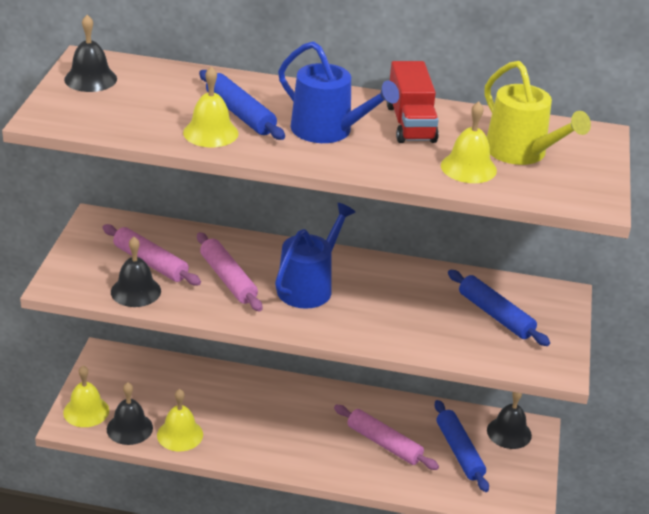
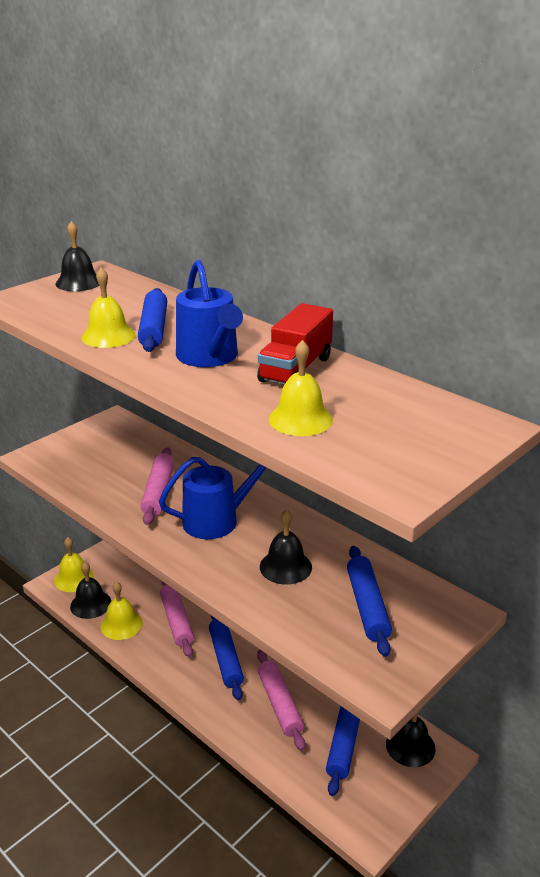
camera: 35 degrees right, 5 degrees down
pink rolling pin [103,224,201,285] -> pink rolling pin moved to [160,581,194,657]
black bell [111,237,161,307] -> black bell moved to [260,509,312,585]
yellow watering can [485,61,591,165] -> none
none -> blue rolling pin [209,616,244,700]

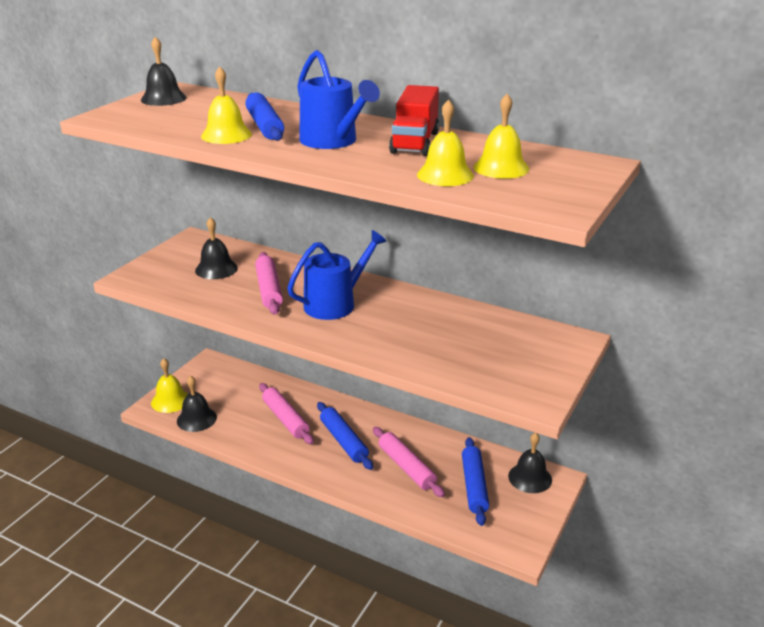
camera: 15 degrees left, 0 degrees up
yellow bell [101,582,143,640] -> yellow bell moved to [473,94,529,179]
black bell [260,509,312,585] -> black bell moved to [195,217,238,279]
blue rolling pin [347,546,392,657] -> none

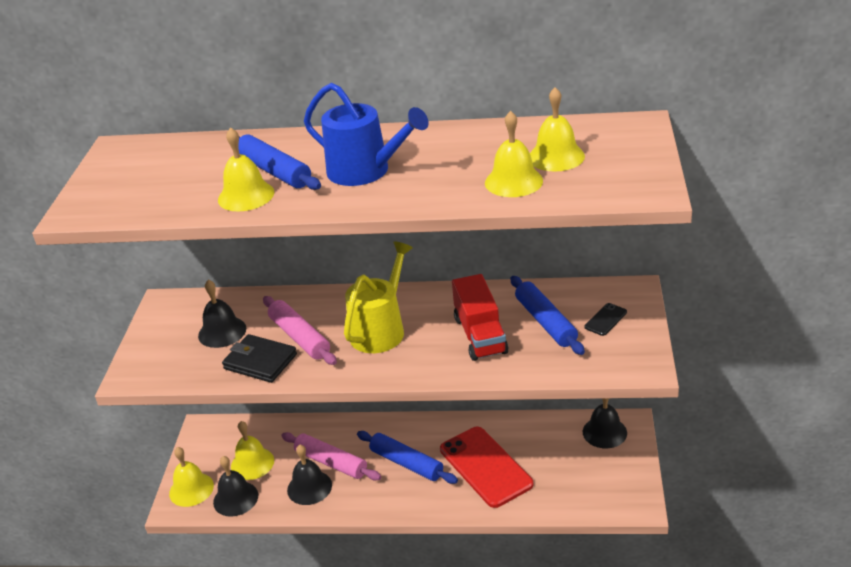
camera: 20 degrees left, 5 degrees up
black bell [141,37,187,106] -> black bell moved to [287,445,332,505]
blue watering can [287,230,387,320] -> yellow watering can [344,242,413,353]
pink rolling pin [373,427,445,497] -> red phone [440,427,534,508]
red truck [389,85,439,156] -> red truck moved to [452,274,509,361]
blue rolling pin [462,437,489,526] -> blue rolling pin moved to [511,276,585,355]
none -> black wallet [222,334,297,383]
none -> yellow bell [231,421,274,480]
none -> black phone [584,303,627,336]

